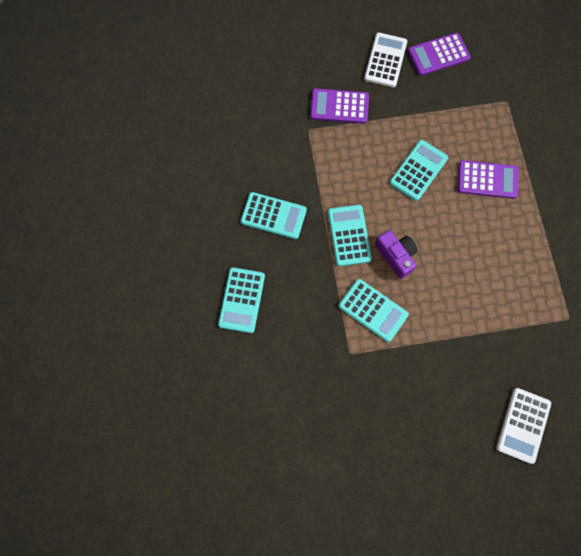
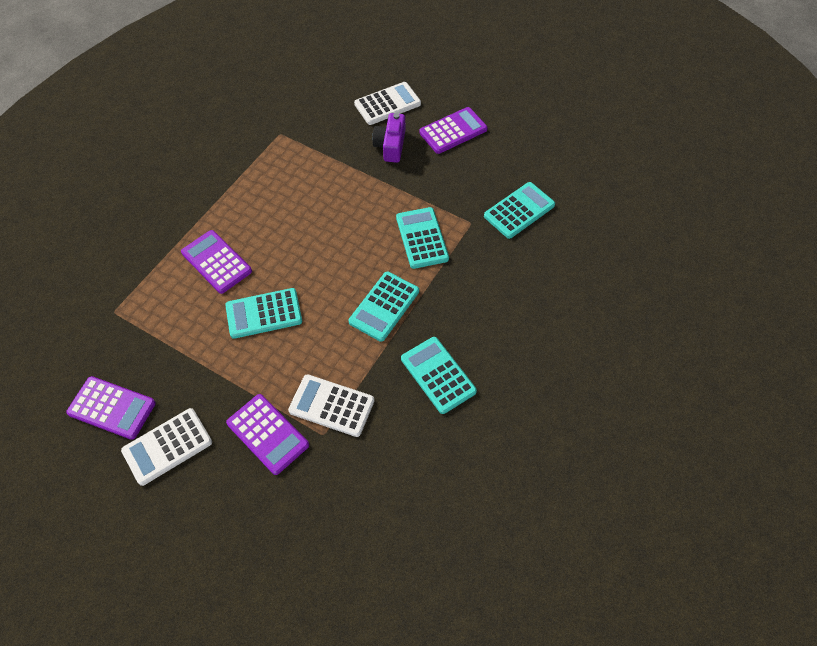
camera: 140 degrees left, 15 degrees down
turquoise calculator [218,267,265,333] -> turquoise calculator moved to [484,182,555,239]
purple camera [375,230,418,279] -> purple camera moved to [372,113,405,163]
none -> white calculator [288,374,374,437]
none -> purple calculator [419,107,488,154]

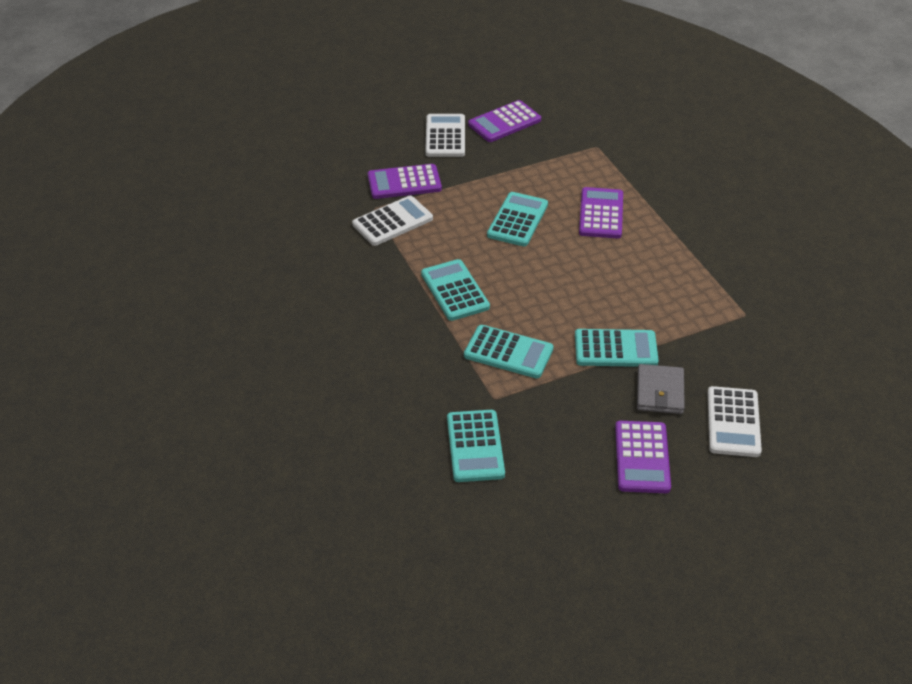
camera: 125 degrees right, 15 degrees down
purple calculator [181,230,252,294] -> purple calculator turned 75 degrees counterclockwise [579,187,623,239]
purple camera [372,113,405,163] -> grey wallet [637,364,685,414]
turquoise calculator [401,337,477,414] -> turquoise calculator moved to [575,329,659,367]

